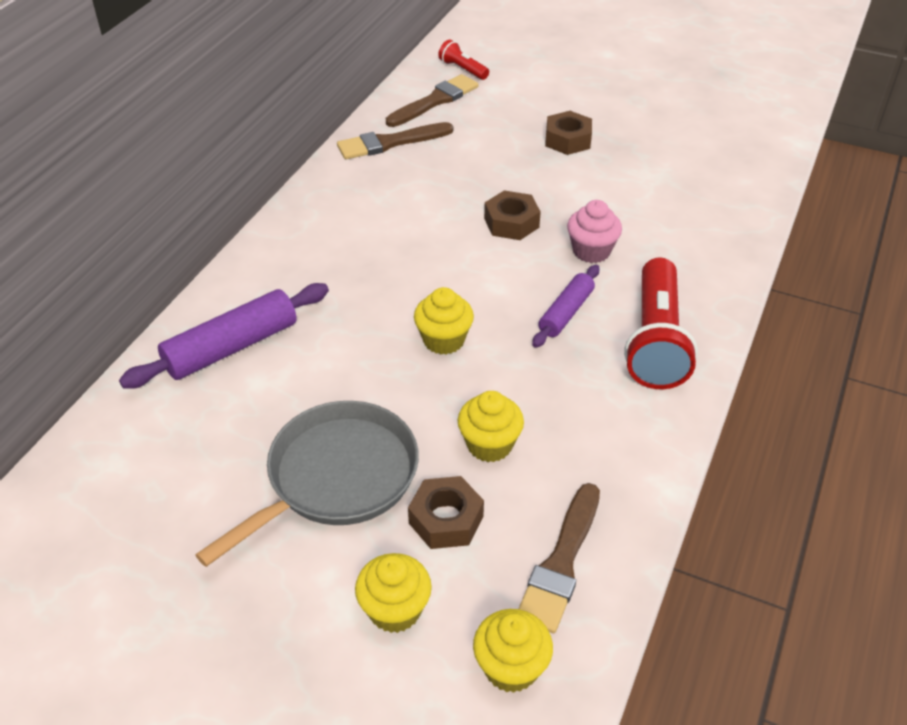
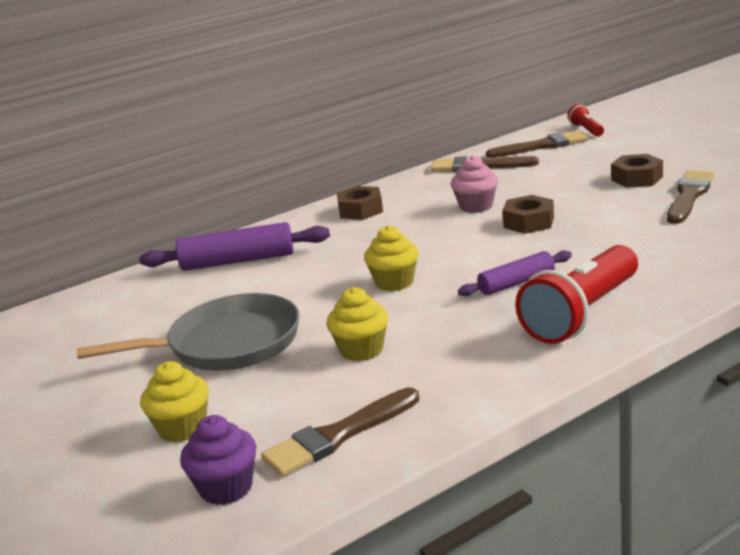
camera: 35 degrees right, 20 degrees down
brown nut [408,476,484,549] -> brown nut moved to [337,186,383,220]
yellow cupcake [473,609,553,693] -> purple cupcake [180,415,256,505]
pink cupcake [567,200,622,263] -> pink cupcake moved to [451,156,498,213]
none -> brown brush [667,171,714,224]

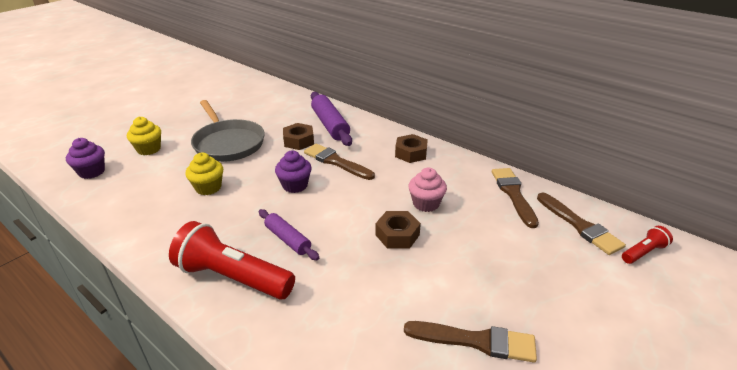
camera: 70 degrees right, 10 degrees up
brown brush [261,387,419,477] -> brown brush moved to [304,144,375,180]
yellow cupcake [364,225,419,291] -> purple cupcake [275,150,312,193]
brown nut [611,154,663,187] -> brown nut moved to [283,123,314,150]

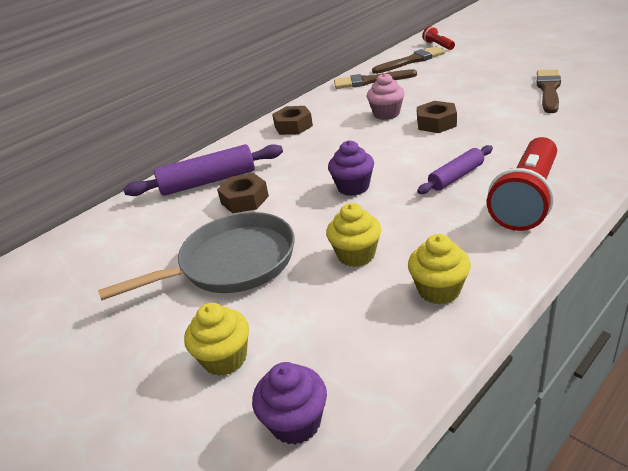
camera: 80 degrees left, 0 degrees up
brown brush [304,144,375,180] -> none
none -> yellow cupcake [408,234,471,304]

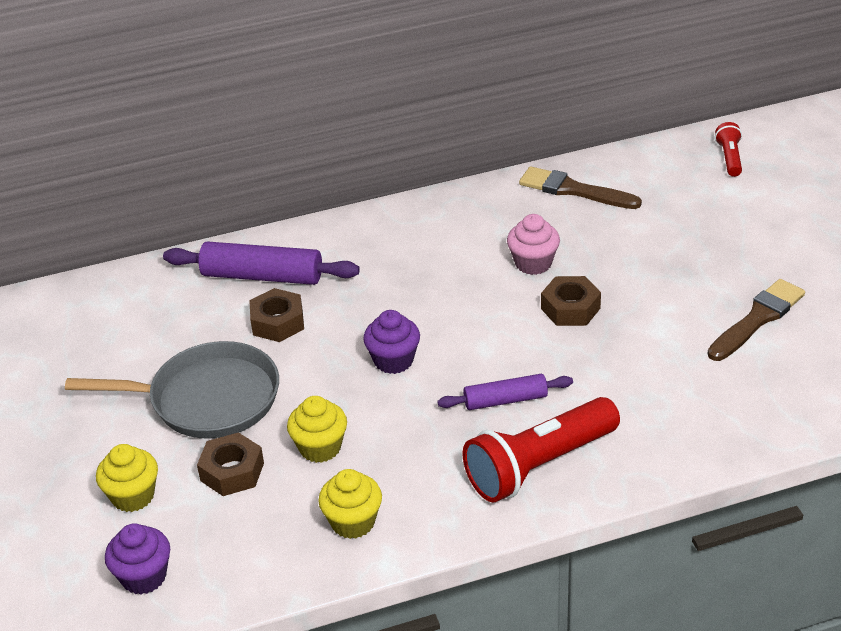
camera: 25 degrees right, 5 degrees up
brown nut [272,106,313,135] -> brown nut moved to [197,432,264,496]
brown brush [372,46,445,74] -> none

